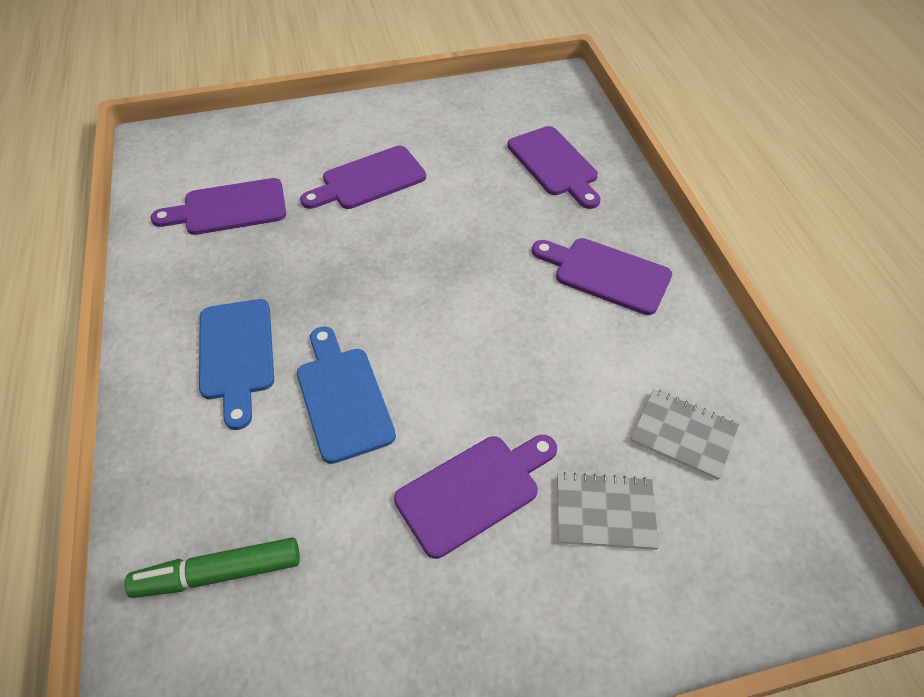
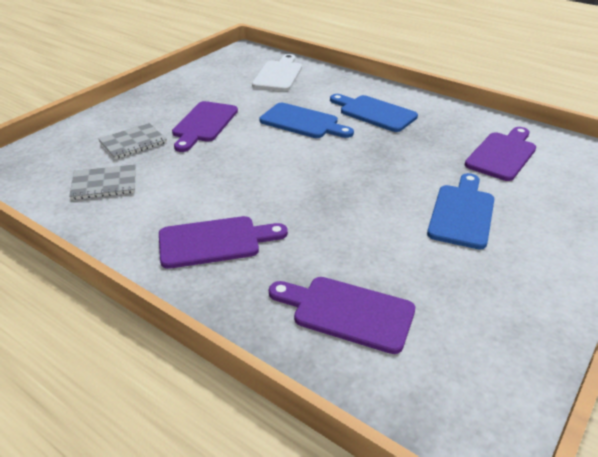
camera: 140 degrees right, 15 degrees down
green marker [125,537,300,598] -> white cutting board [252,54,302,91]
purple cutting board [300,146,426,209] -> blue cutting board [427,173,494,249]

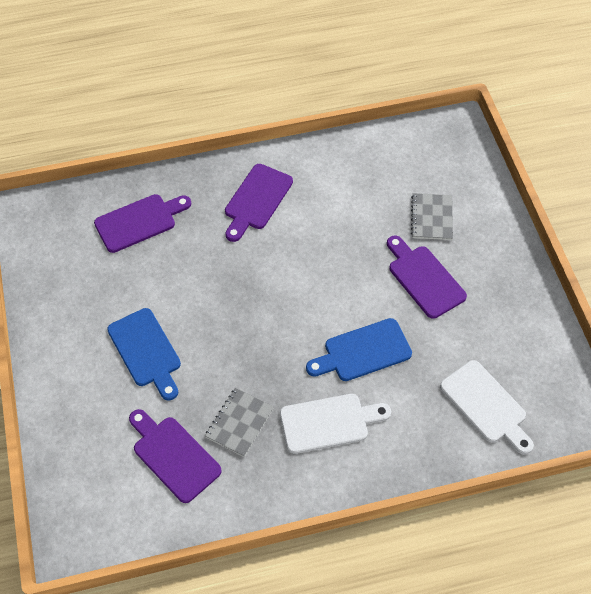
camera: 130 degrees right, 20 degrees up
grey notebook [69,164,136,200] -> grey notebook moved to [205,388,274,457]
blue cutting board [330,94,418,132] -> white cutting board [280,394,391,454]
purple cutting board [465,127,536,181] -> purple cutting board turned 150 degrees clockwise [129,409,222,503]

